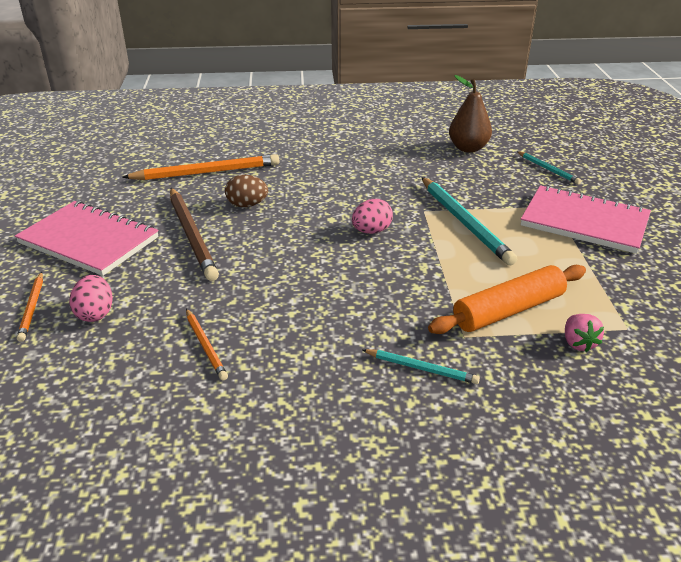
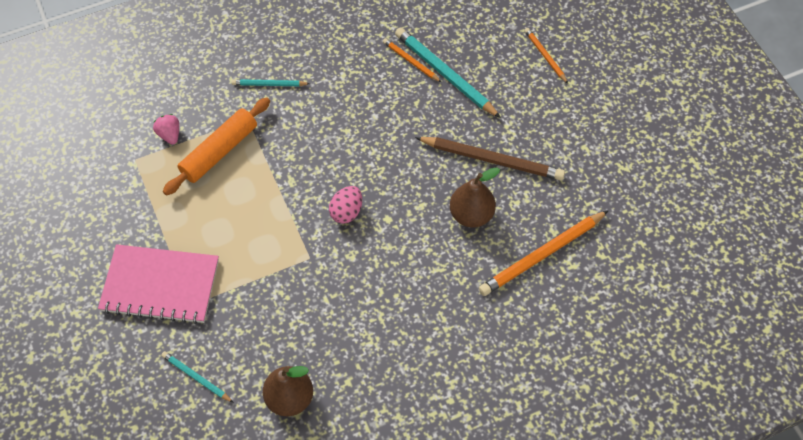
camera: 160 degrees right, 25 degrees up
pink notebook [15,201,159,276] -> none
pink egg [69,275,113,322] -> none
brown pencil [170,188,219,281] -> brown pencil turned 150 degrees clockwise [415,137,565,181]
brown egg [225,175,268,207] -> brown pear [450,167,500,228]
turquoise pencil [421,177,517,265] -> turquoise pencil moved to [395,27,501,118]

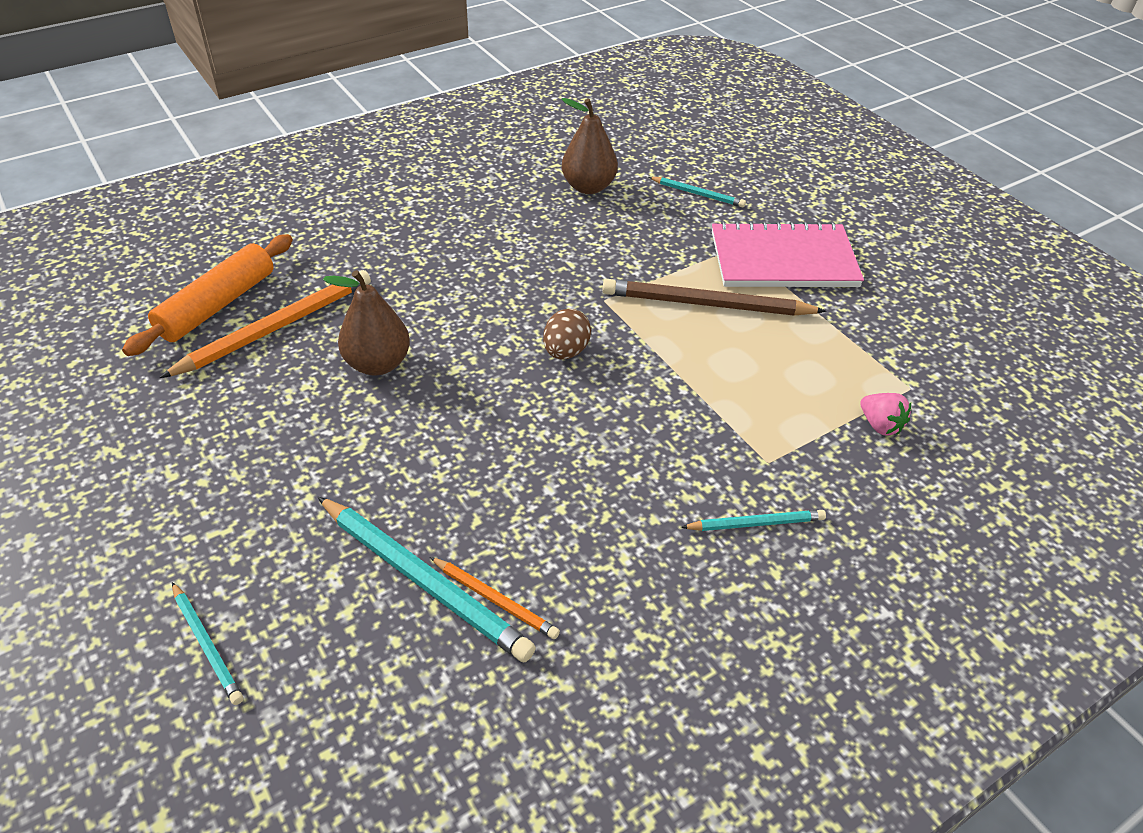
camera: 170 degrees right, 15 degrees down
orange rolling pin [163,97,270,195] -> orange rolling pin moved to [122,234,293,356]
pink egg [329,186,362,224] -> brown egg [543,309,591,359]
brown pencil [415,137,565,181] -> brown pencil moved to [602,279,826,316]
orange pencil [524,28,568,84] -> turquoise pencil [172,582,243,705]

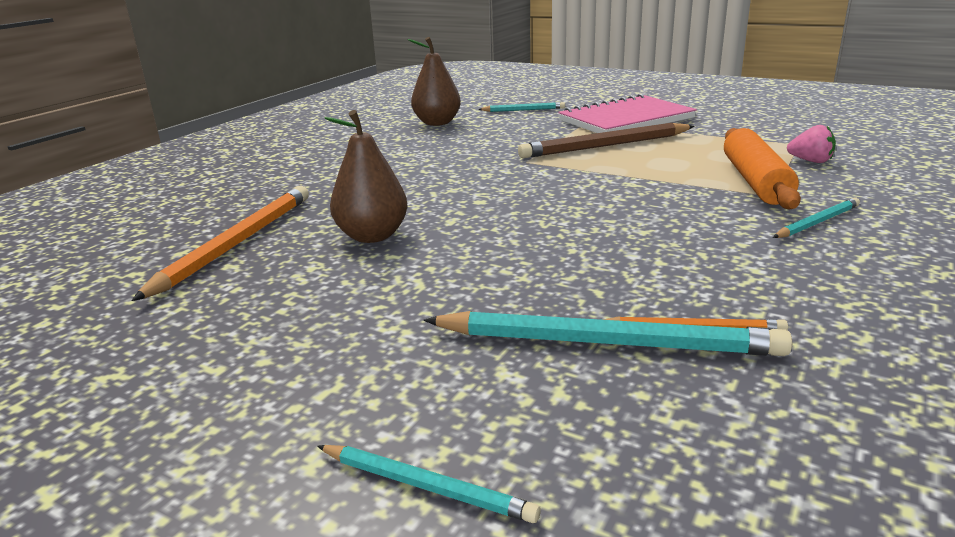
camera: 25 degrees left, 20 degrees down
orange rolling pin [122,234,293,356] -> orange rolling pin moved to [724,128,801,209]
brown egg [543,309,591,359] -> none

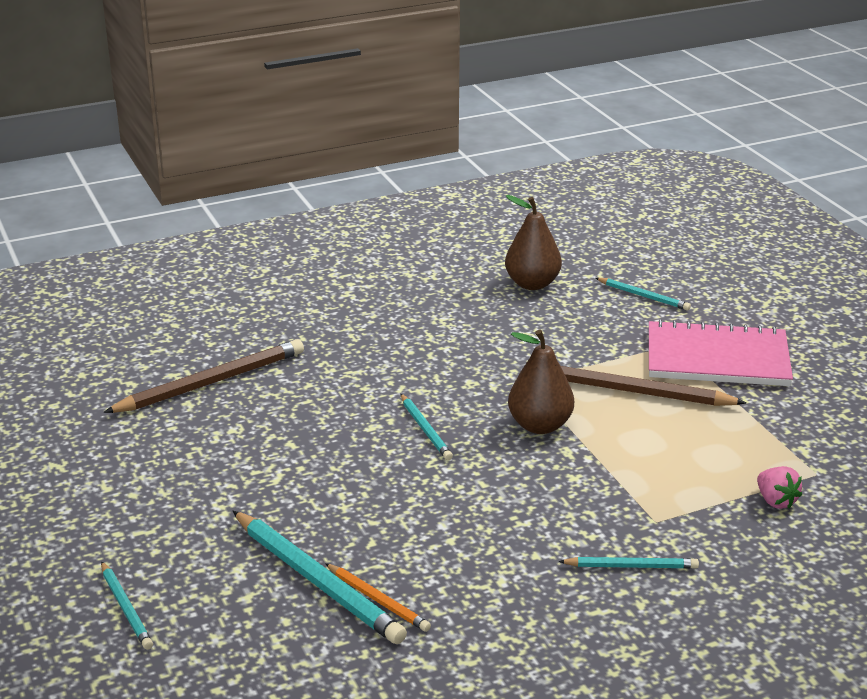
camera: 35 degrees right, 5 degrees up
orange pencil [131,186,309,301] -> brown pencil [103,339,304,413]
brown pear [325,110,408,243] -> brown pear moved to [508,329,574,434]
orange rolling pin [724,128,801,209] -> none
none -> turquoise pencil [401,394,453,460]

